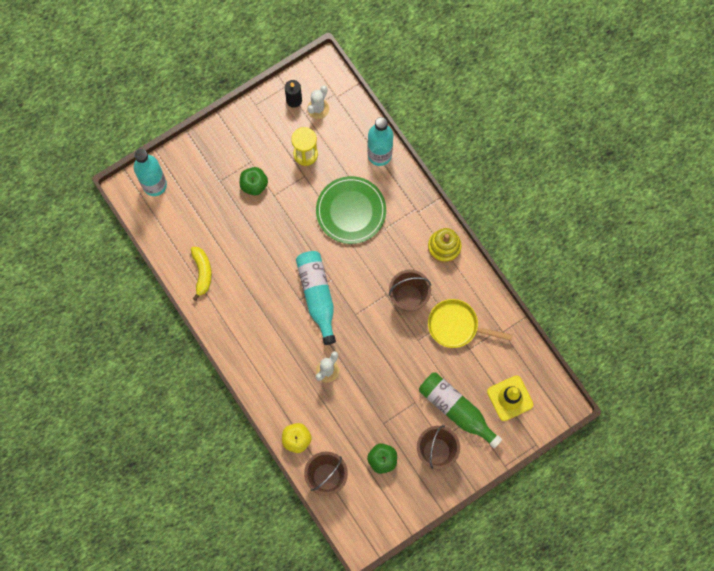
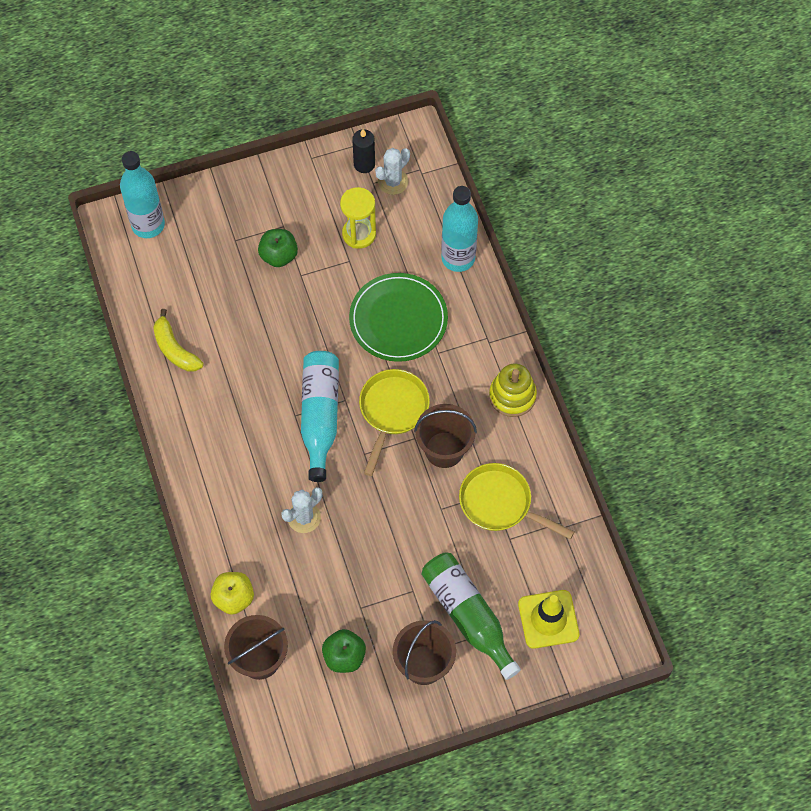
camera: 15 degrees right, 10 degrees down
yellow banana [191,247,212,301] -> yellow banana turned 135 degrees clockwise [153,309,204,372]
none -> yellow pan [359,369,430,476]

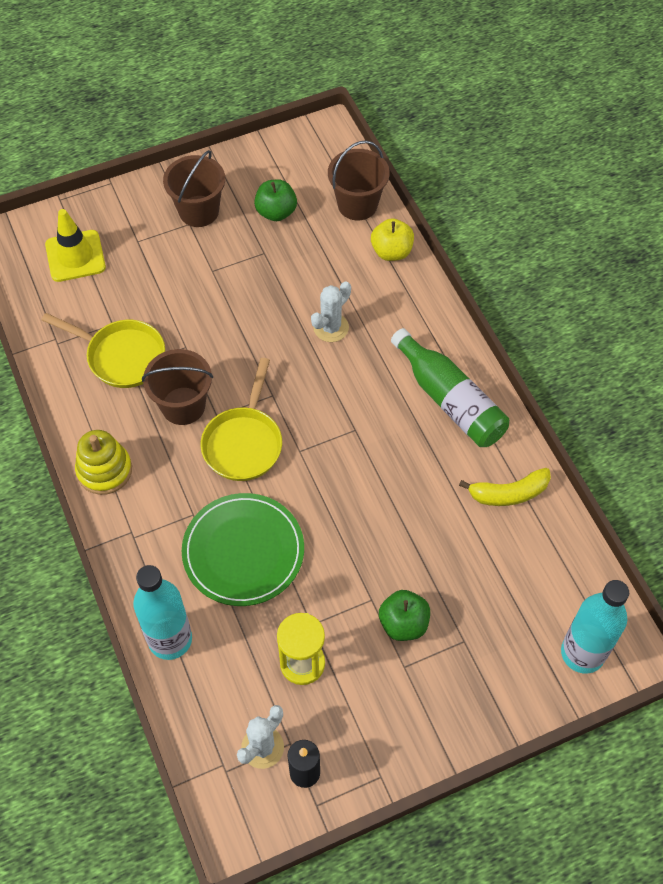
camera: 175 degrees right, 5 degrees down
yellow banana [153,309,204,372] -> yellow banana turned 120 degrees clockwise [459,468,551,506]
turquoise bottle [301,351,339,482] -> none
green bottle [422,552,521,680] -> green bottle moved to [391,328,509,447]

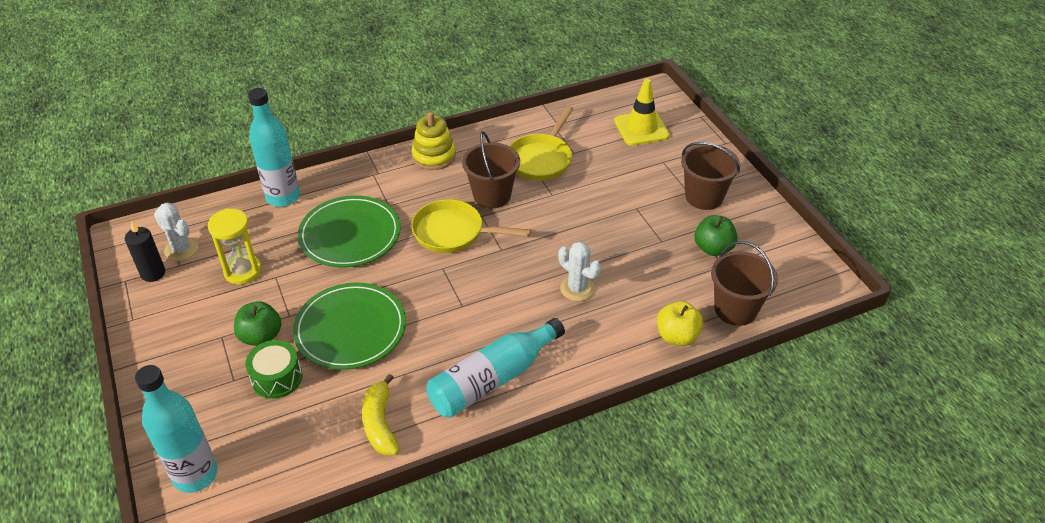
camera: 90 degrees right, 15 degrees down
green bottle [391,328,509,447] -> turquoise bottle [426,318,565,418]
none -> green drum [245,340,302,399]
none -> green plate [293,283,406,370]

